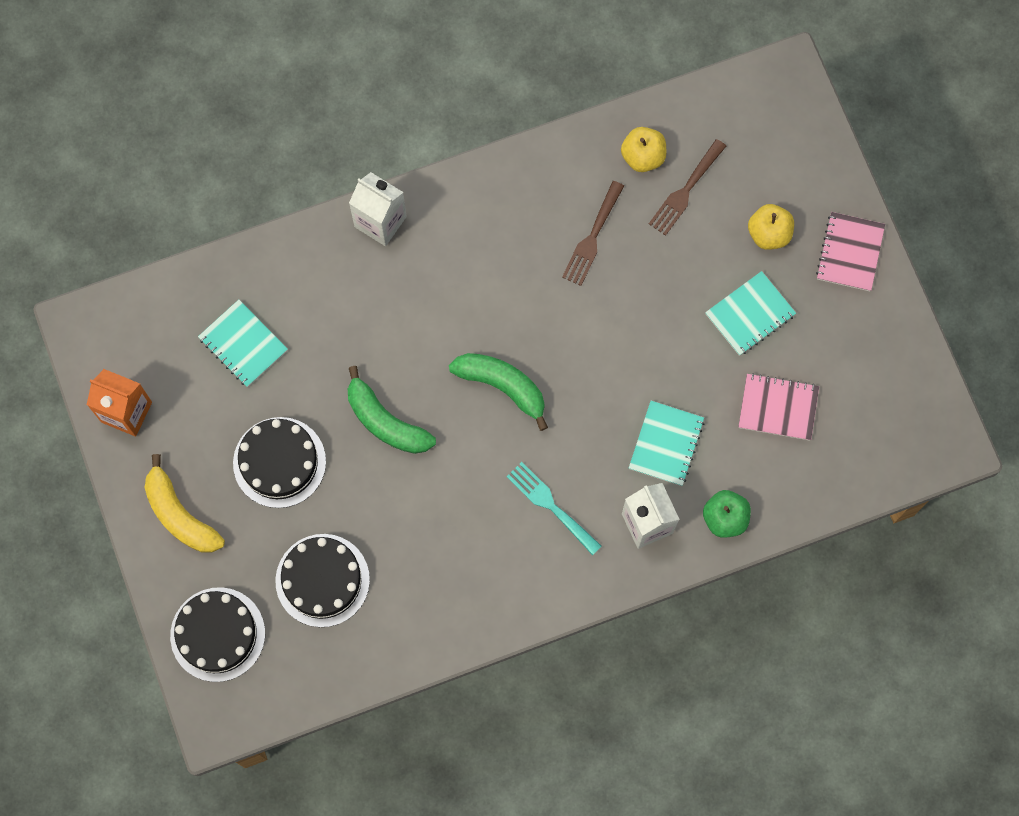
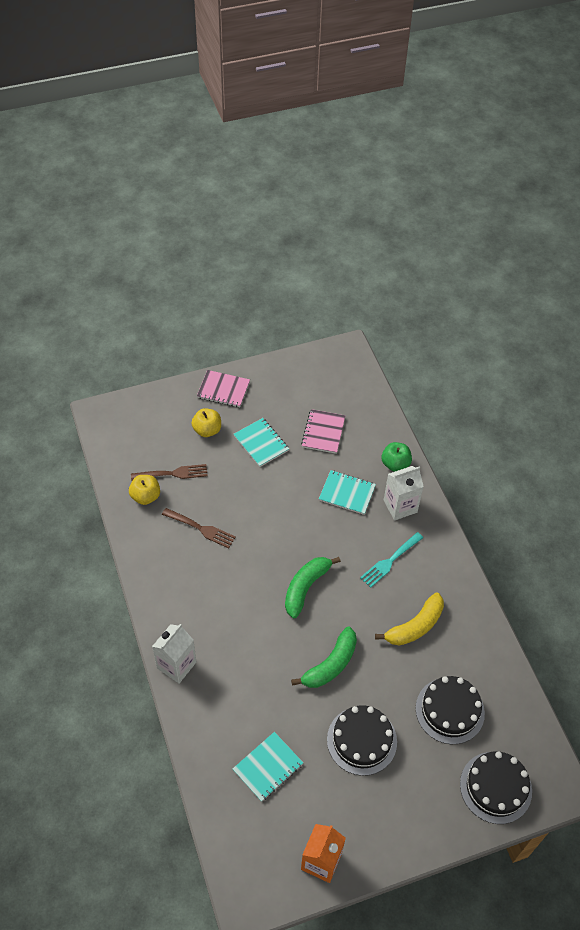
camera: 90 degrees left, 20 degrees down
yellow banana [144,454,225,552] -> yellow banana moved to [375,592,444,646]
brown fork [649,139,726,236] -> brown fork turned 45 degrees counterclockwise [131,464,208,481]

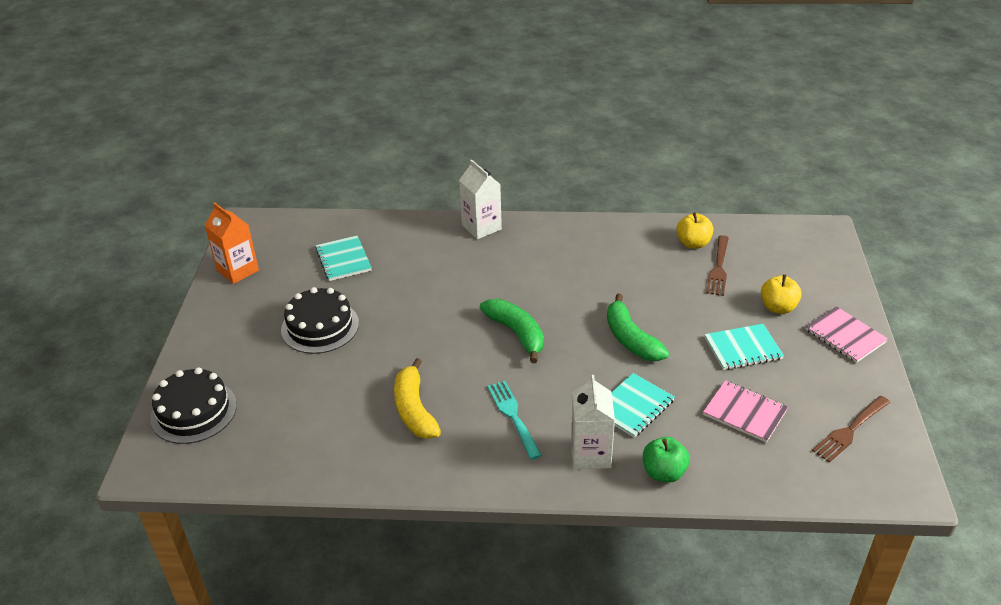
camera: 115 degrees right, 15 degrees down
brown fork [162,508,236,548] -> brown fork moved to [812,396,890,463]
pink notebook [197,370,250,407] -> pink notebook turned 75 degrees counterclockwise [805,306,888,363]
green banana [291,627,357,688] -> green banana moved to [607,294,669,361]
black cake [416,676,485,744] -> none

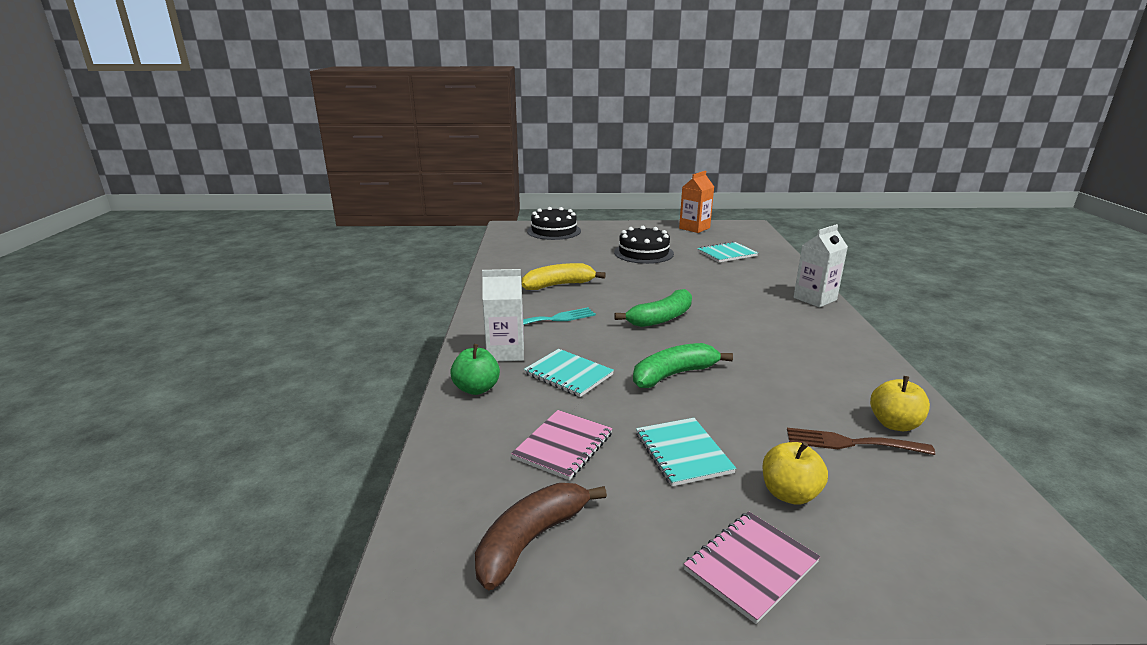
camera: 85 degrees right, 15 degrees down
brown fork [812,396,890,463] -> brown banana [475,483,607,590]

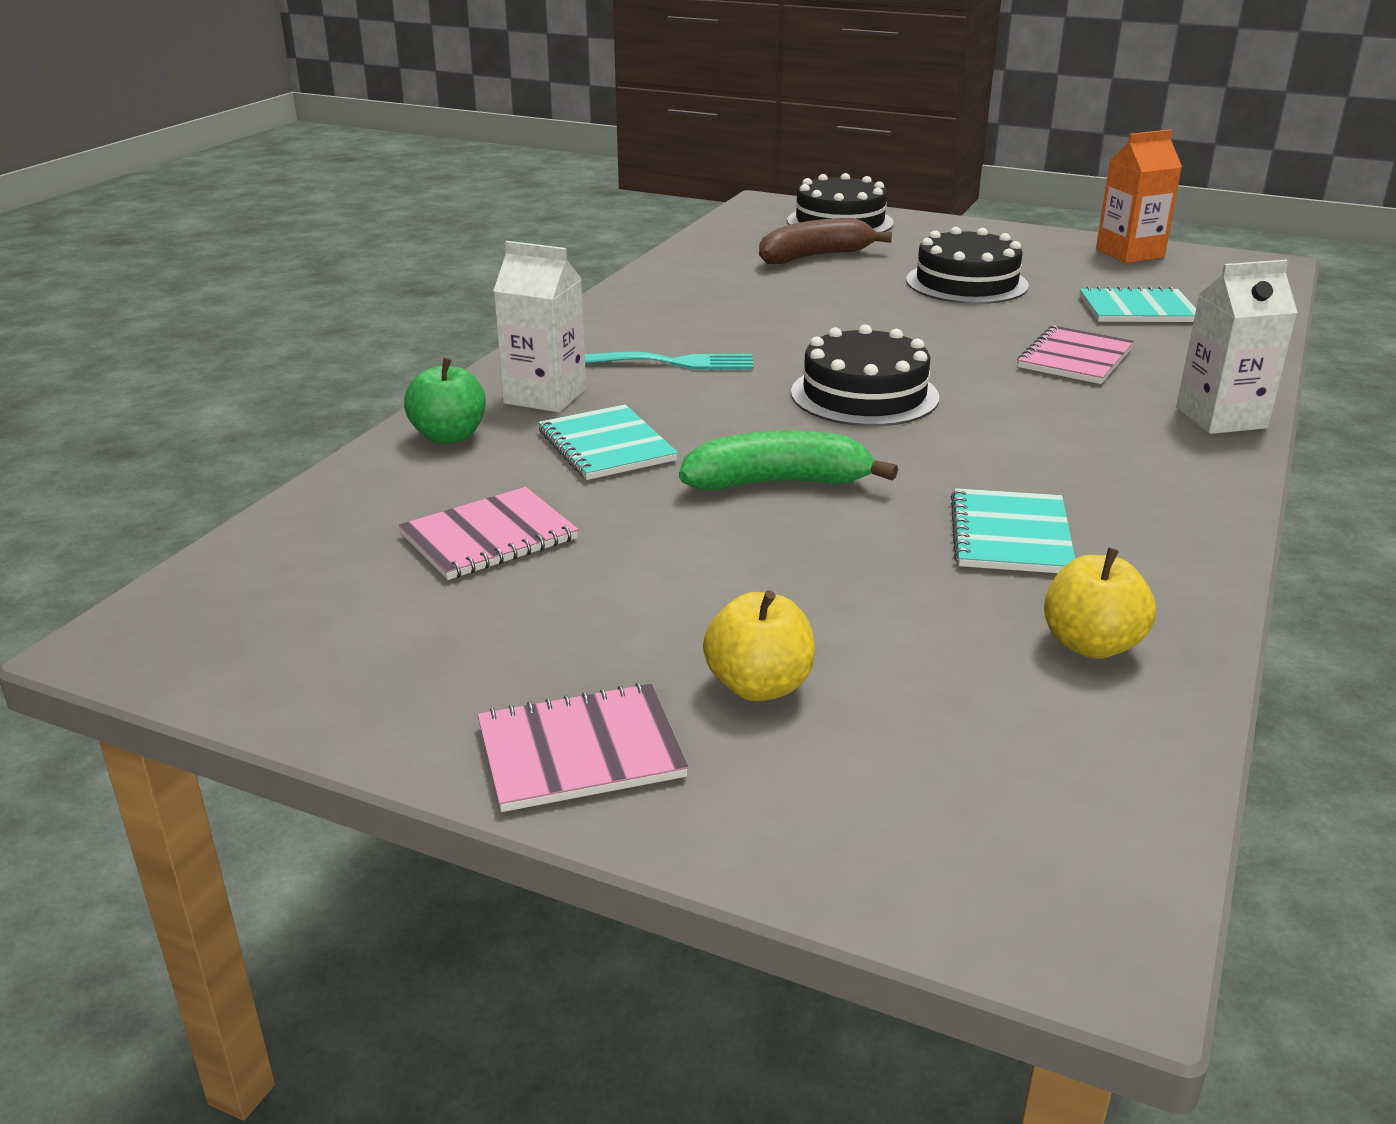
camera: 25 degrees right, 5 degrees up
brown banana [475,483,607,590] -> brown banana moved to [759,218,892,264]
yellow banana [522,263,606,290] -> none
green banana [614,289,692,327] -> black cake [791,324,939,426]
turquoise notebook [636,418,736,486] -> turquoise notebook moved to [951,488,1075,573]
brown fork [787,428,935,455] -> none
none -> pink notebook [1017,325,1134,384]

